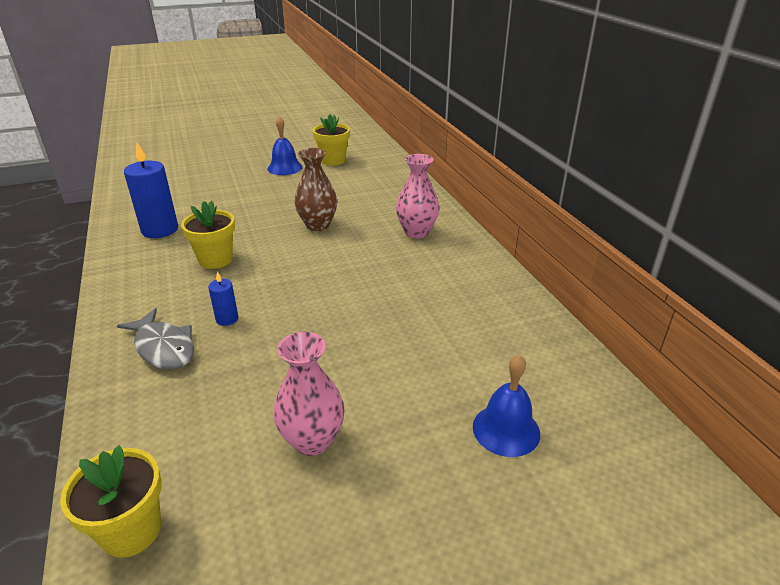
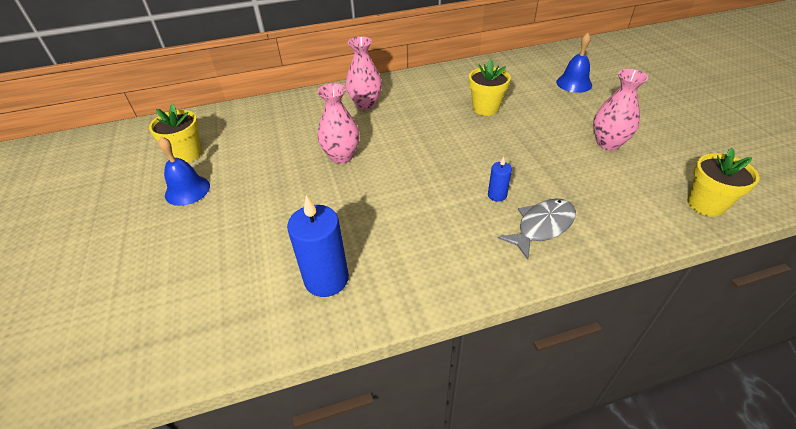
camera: 85 degrees left, 10 degrees up
yellow flower pot [181,201,235,269] -> yellow flower pot moved to [469,59,511,116]
brown vase [294,148,337,231] -> pink vase [317,83,360,164]

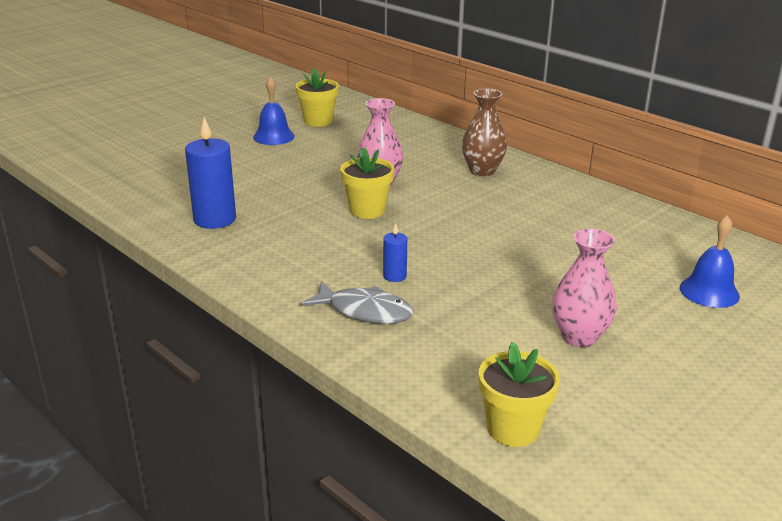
camera: 60 degrees right, 15 degrees down
pink vase [346,36,382,110] -> brown vase [462,89,507,176]
yellow flower pot [469,59,511,116] -> yellow flower pot moved to [340,147,394,219]

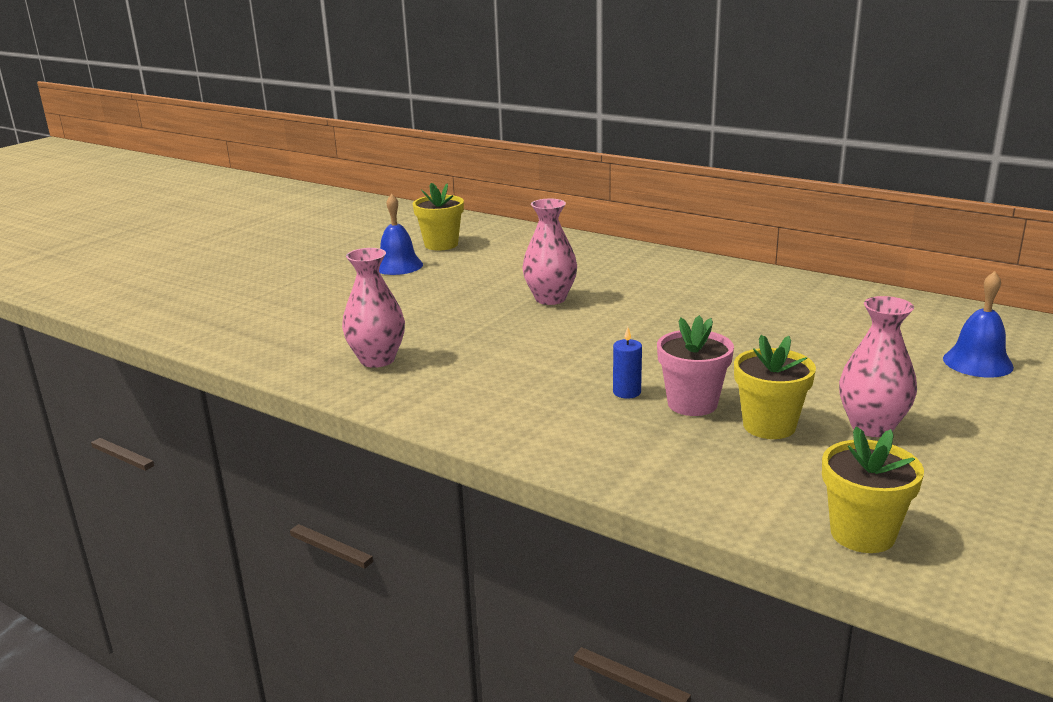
camera: 10 degrees left, 5 degrees down
blue candle [185,117,236,229] -> pink vase [342,248,405,368]
grey fish [301,281,413,324] -> none
yellow flower pot [340,147,394,219] -> yellow flower pot moved to [734,335,816,439]
brown vase [462,89,507,176] -> none
none -> pink flower pot [657,315,734,416]

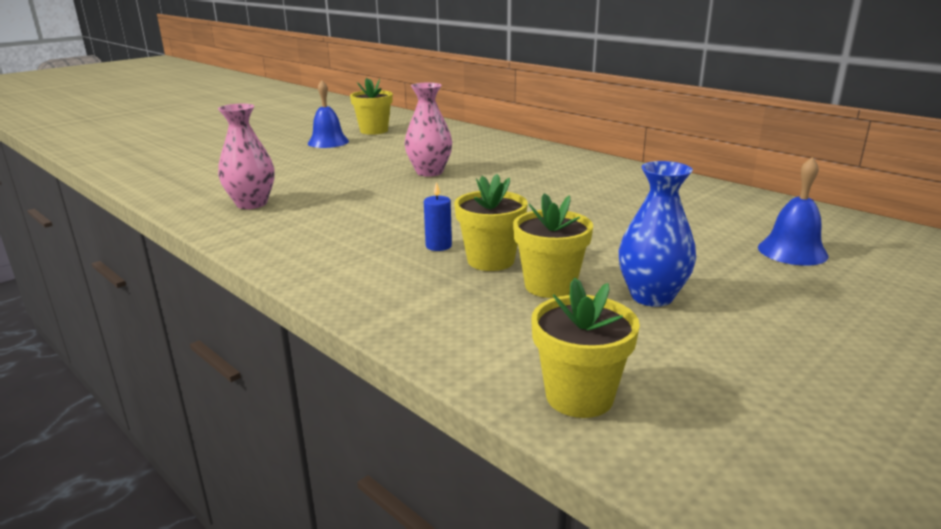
camera: 10 degrees right, 0 degrees up
pink flower pot [657,315,734,416] -> yellow flower pot [454,174,528,271]
pink vase [839,296,917,437] -> blue vase [618,161,696,307]

